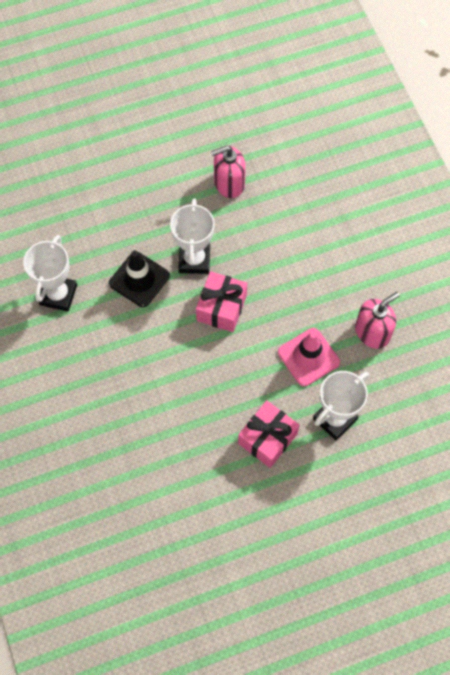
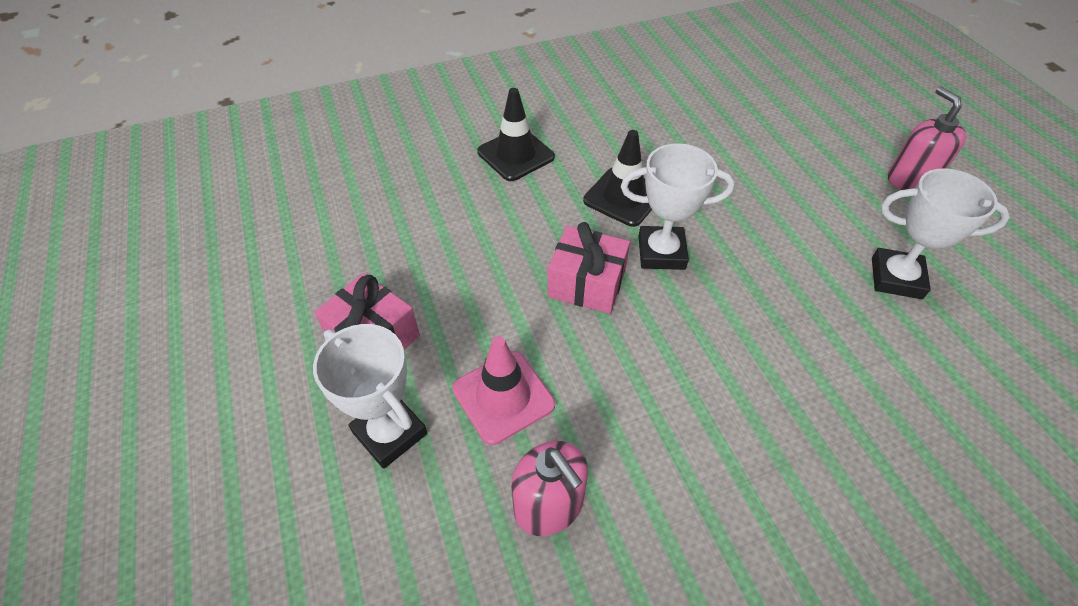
camera: 90 degrees right, 15 degrees down
white trophy [23,235,77,312] -> white trophy moved to [872,168,1010,299]
pink soap dispenser [211,146,246,198] -> pink soap dispenser moved to [888,86,966,190]
none -> black traffic cone [477,88,555,181]

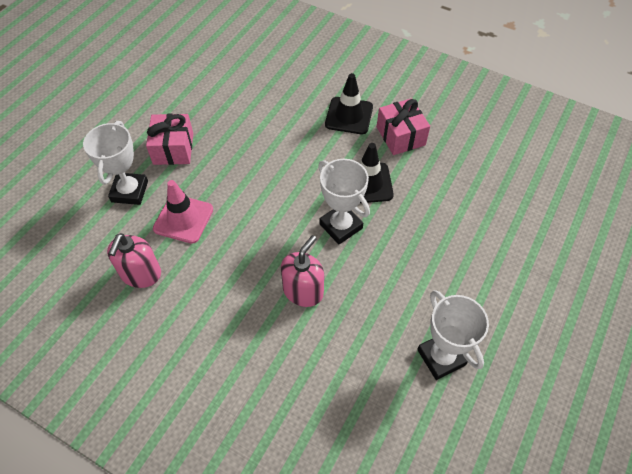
camera: 50 degrees right, 5 degrees up
pink gift [547,222,630,314] -> pink gift moved to [377,98,430,155]
pink soap dispenser [888,86,966,190] -> pink soap dispenser moved to [281,235,324,307]

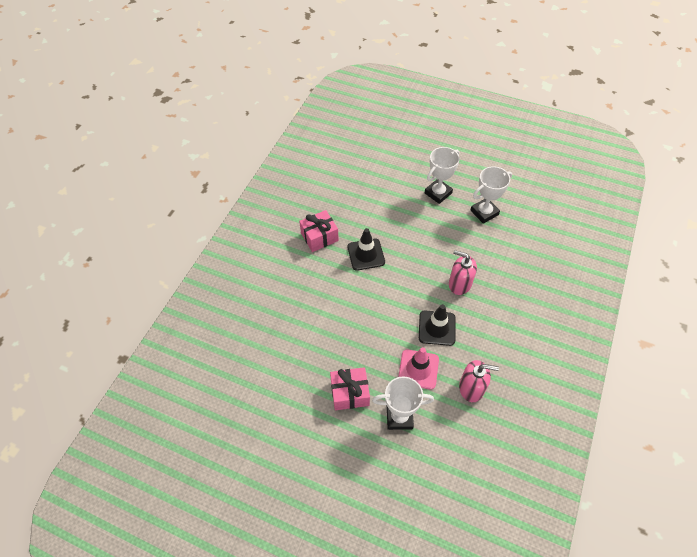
camera: 95 degrees left, 0 degrees up
white trophy [318,159,370,244] -> white trophy moved to [425,147,460,204]
black traffic cone [325,73,373,134] -> black traffic cone moved to [419,304,456,346]

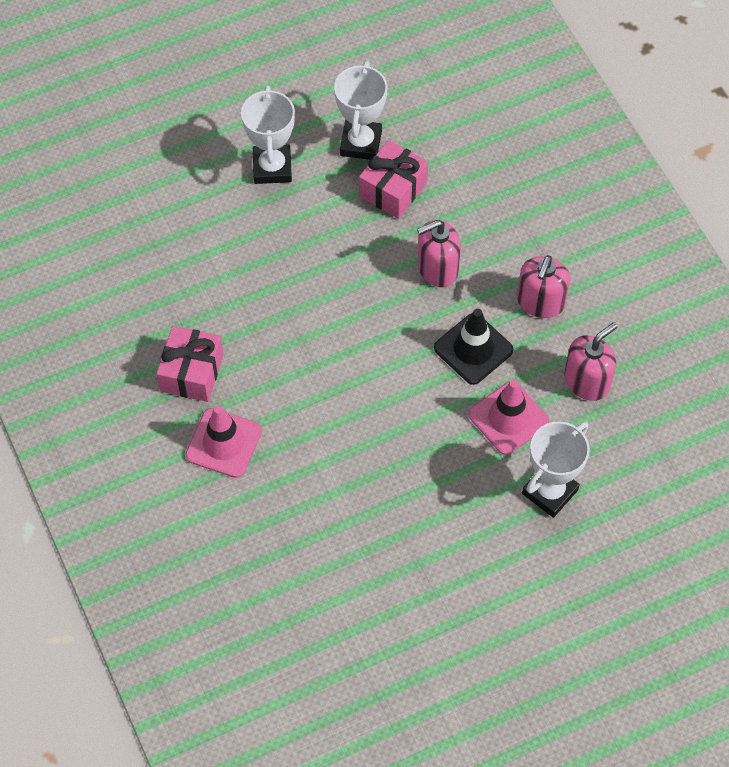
camera: 50 degrees left, 5 degrees up
pink gift [330,367,370,410] -> pink gift moved to [359,140,428,219]
black traffic cone [347,228,385,271] -> none
none -> pink traffic cone [185,405,262,478]
none -> pink soap dispenser [517,255,570,318]

